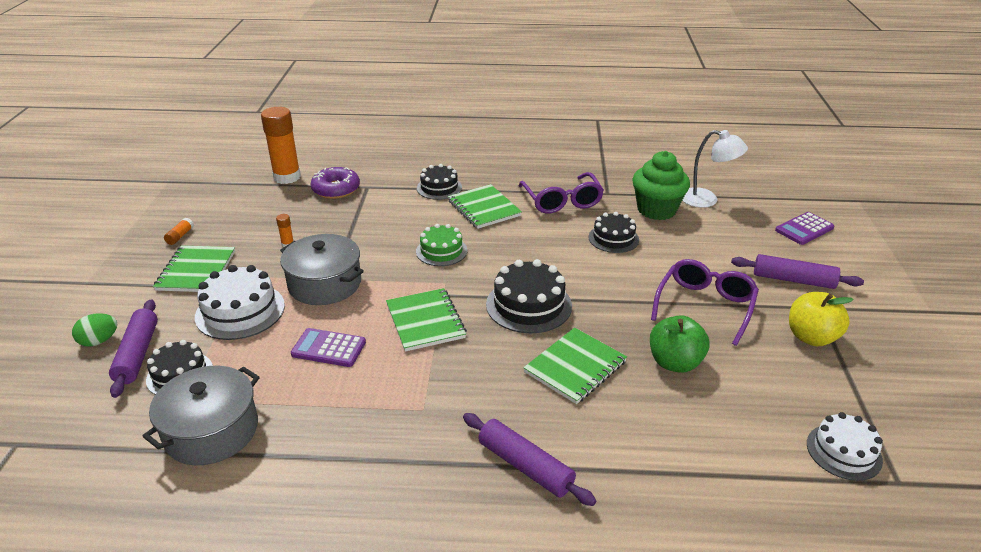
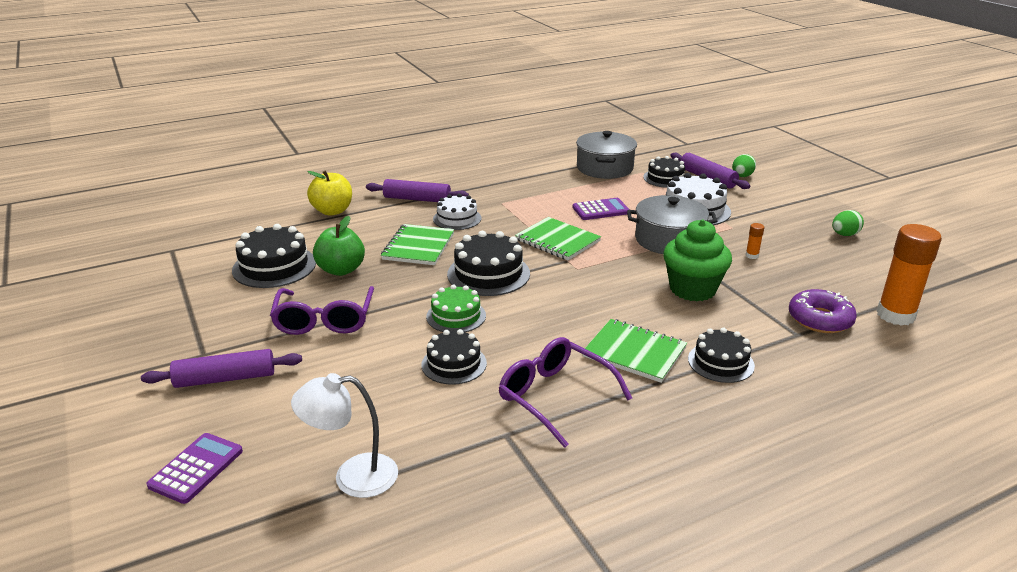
camera: 150 degrees right, 5 degrees down
green notebook [153,246,235,292] -> none
orange glue stick [164,218,194,245] -> green egg [832,210,864,236]
green cake [416,224,467,266] -> green cake moved to [426,284,486,332]
green cupcake [632,151,690,220] -> green cupcake moved to [663,219,732,301]
yellow apple [789,292,854,346] -> yellow apple moved to [307,170,352,216]
white cake [807,412,883,481] -> white cake moved to [433,194,482,230]
none -> black cake [232,224,316,288]

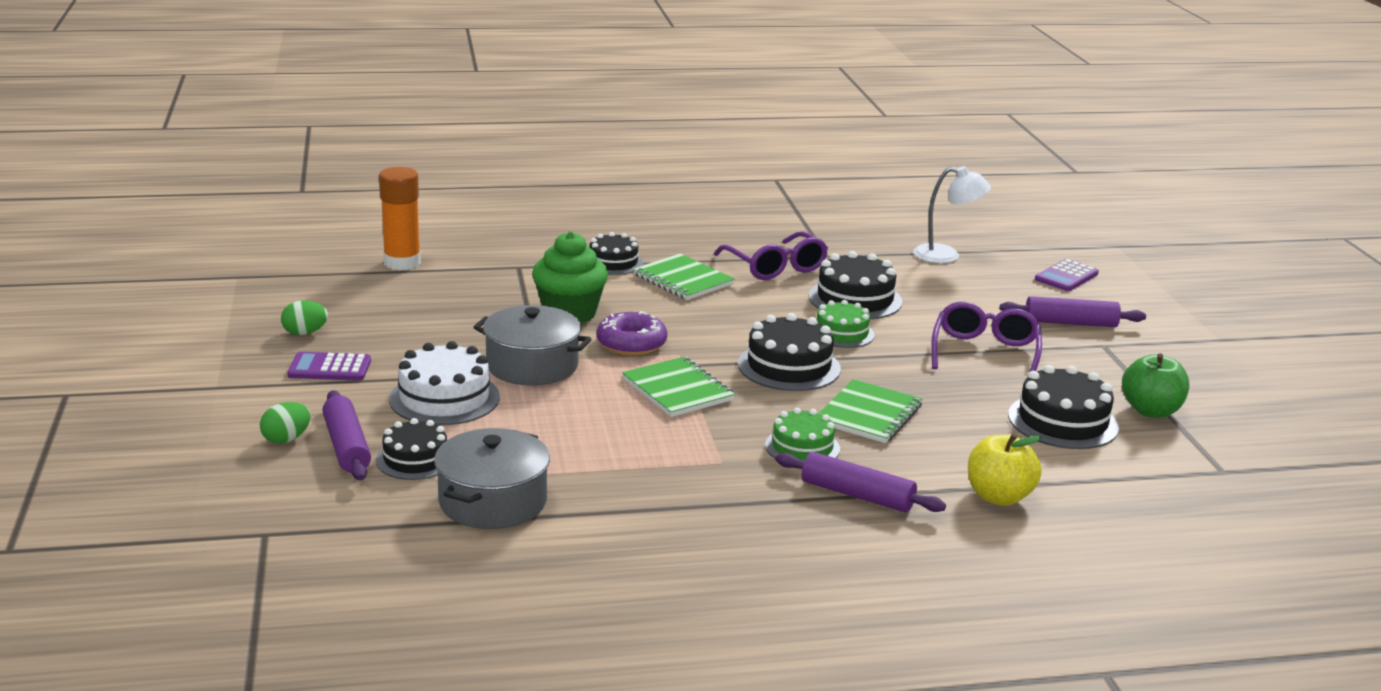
camera: 165 degrees left, 5 degrees down
green apple [313,216,365,276] -> green apple moved to [1122,353,1189,418]
black cake [422,329,487,385] -> black cake [809,251,902,319], size x1.51
white cake [433,194,482,230] -> green cake [765,408,840,461]
purple calculator [573,198,630,220] -> purple calculator moved to [287,352,371,381]
orange glue stick [745,223,764,259] -> none
purple donut [789,289,857,333] -> purple donut moved to [597,311,667,356]

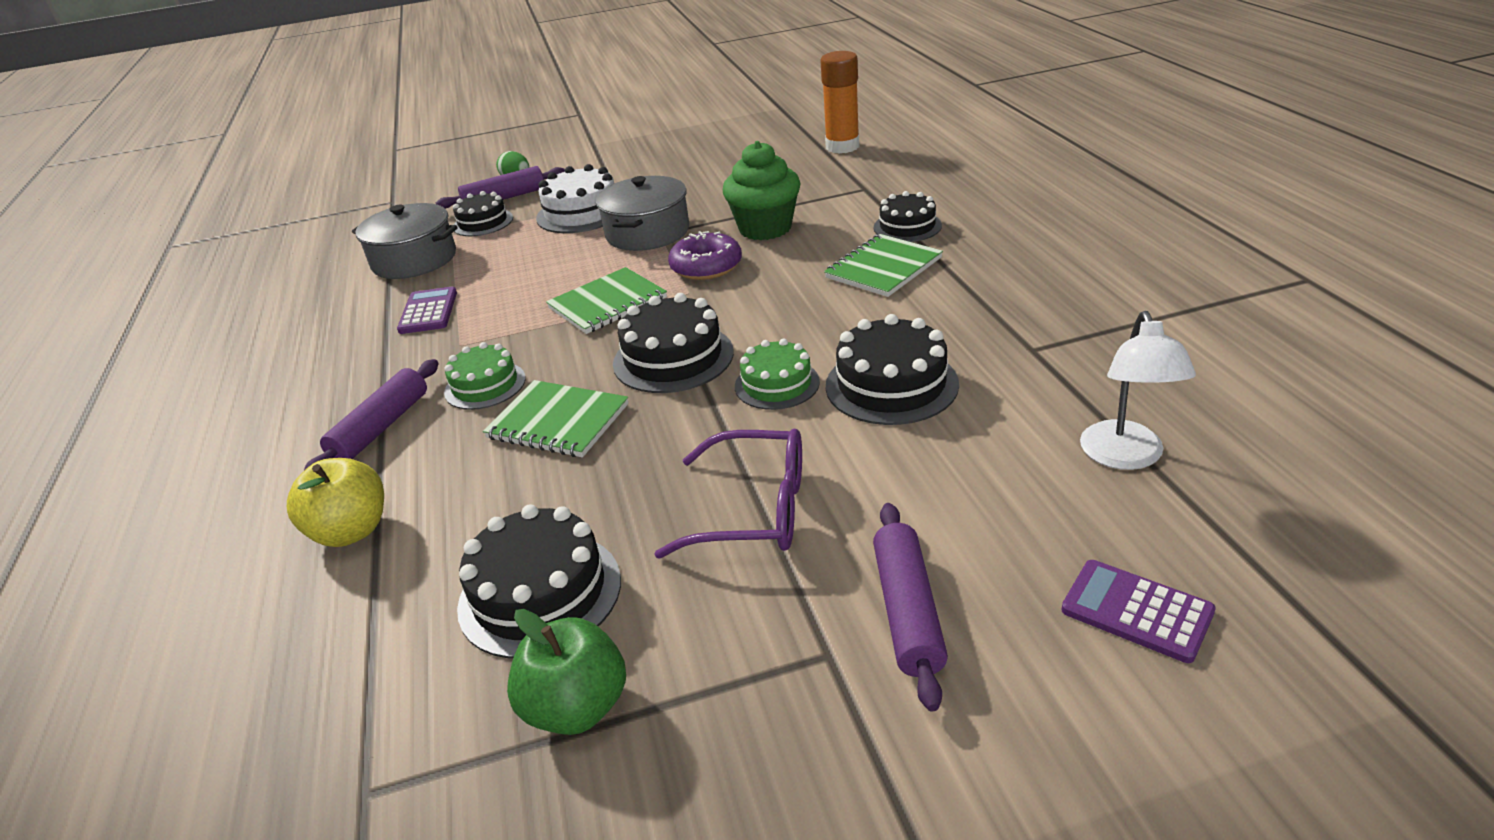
camera: 90 degrees right, 10 degrees up
green egg [281,301,328,335] -> none
purple calculator [287,352,371,381] -> purple calculator moved to [397,287,457,334]
purple glasses [714,231,828,280] -> none

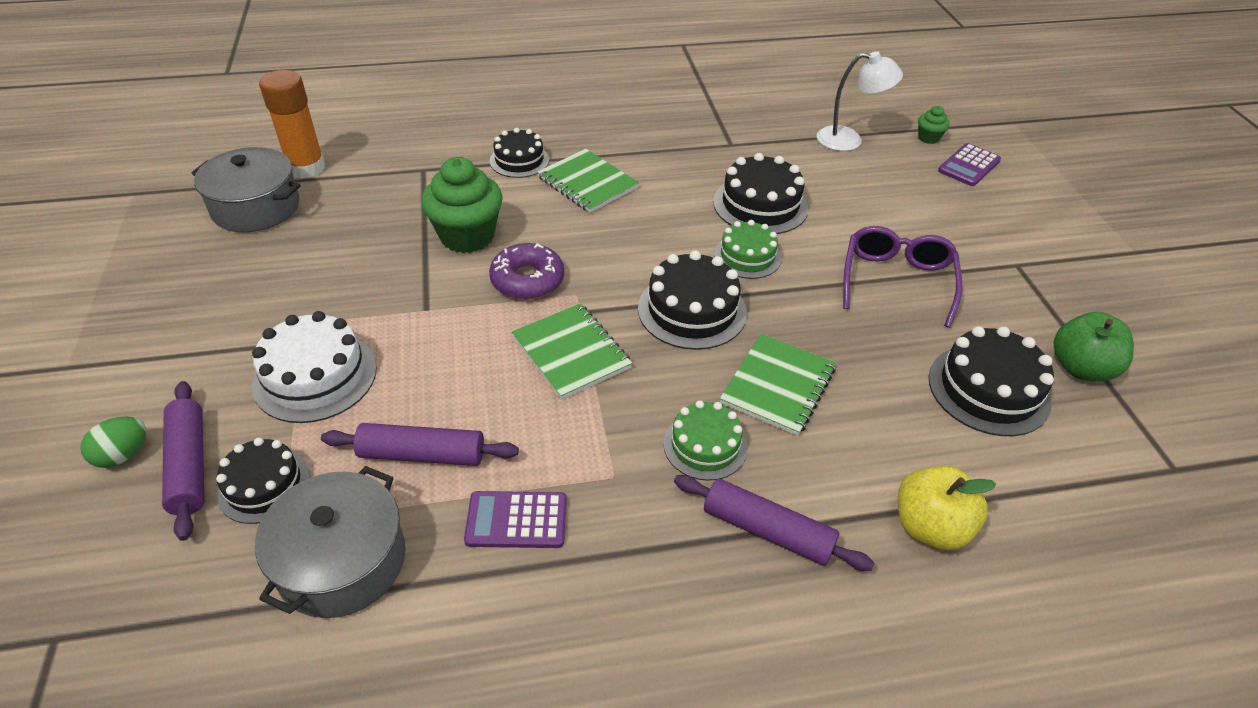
camera: 90 degrees left, 10 degrees up
grey pot [596,176,689,251] -> grey pot moved to [192,147,301,233]
purple rolling pin [873,503,948,711] -> purple rolling pin moved to [321,423,519,466]
none -> green cupcake [918,106,950,144]

